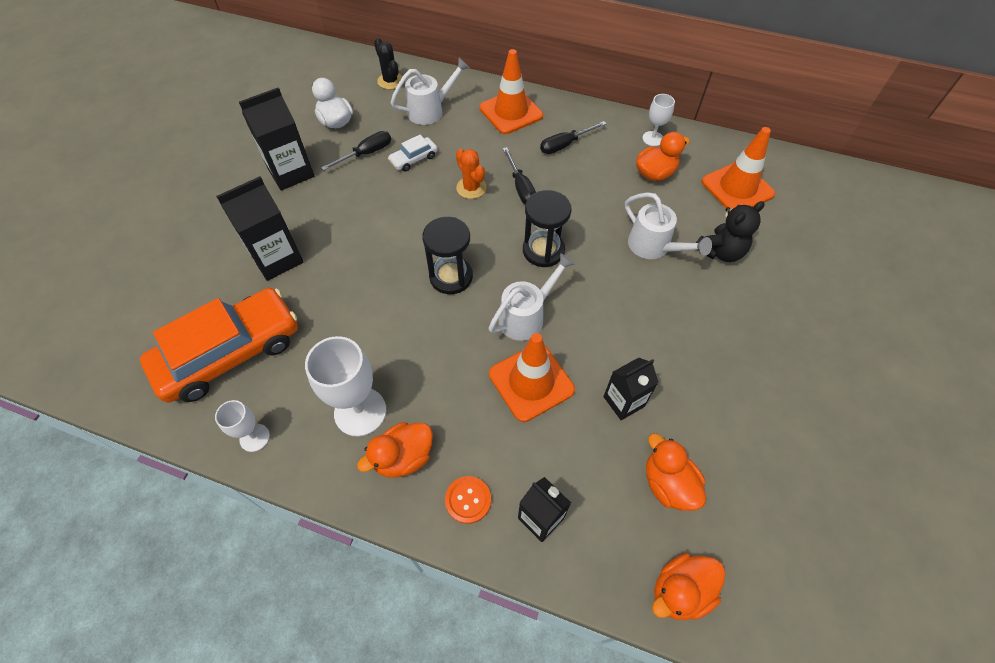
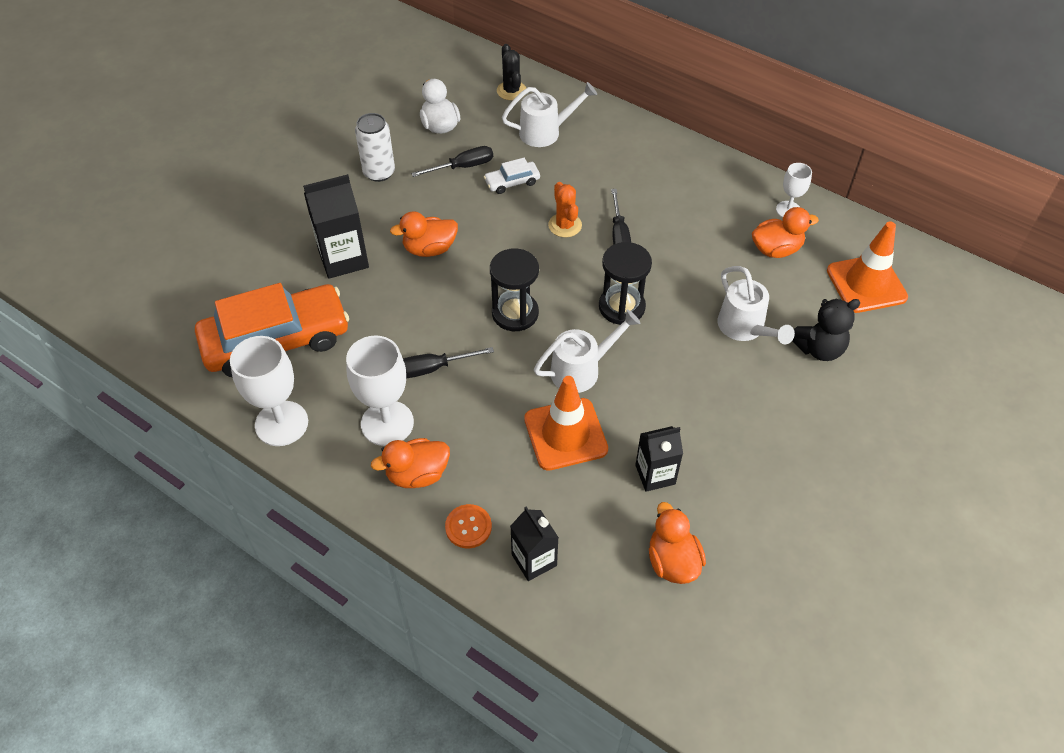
camera: 15 degrees right, 5 degrees down
white goblet [215,400,270,452] -> white goblet [230,336,308,446], size x1.81
black carton [239,87,314,190] -> white can [355,113,395,182]
orange traffic cone [480,49,543,134] -> none
black screwdriver [540,121,606,154] -> black screwdriver moved to [403,347,494,378]
orange duck [652,553,725,620] -> orange duck moved to [390,211,458,257]

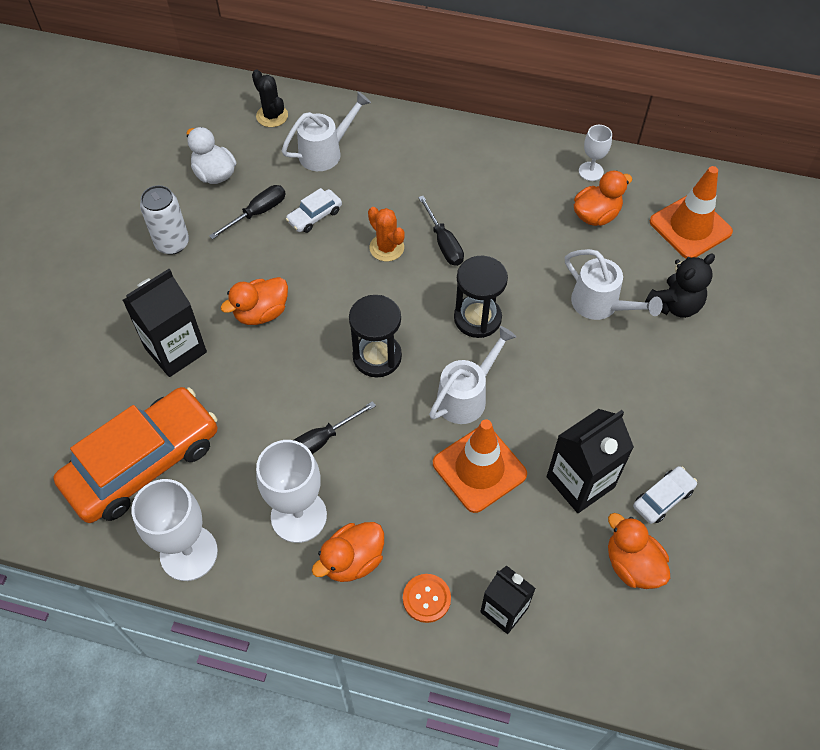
camera: 20 degrees left, 5 degrees up
black carton [635,426,683,492] -> black carton [547,409,634,513], size x1.52
none -> white car [633,466,697,524]

